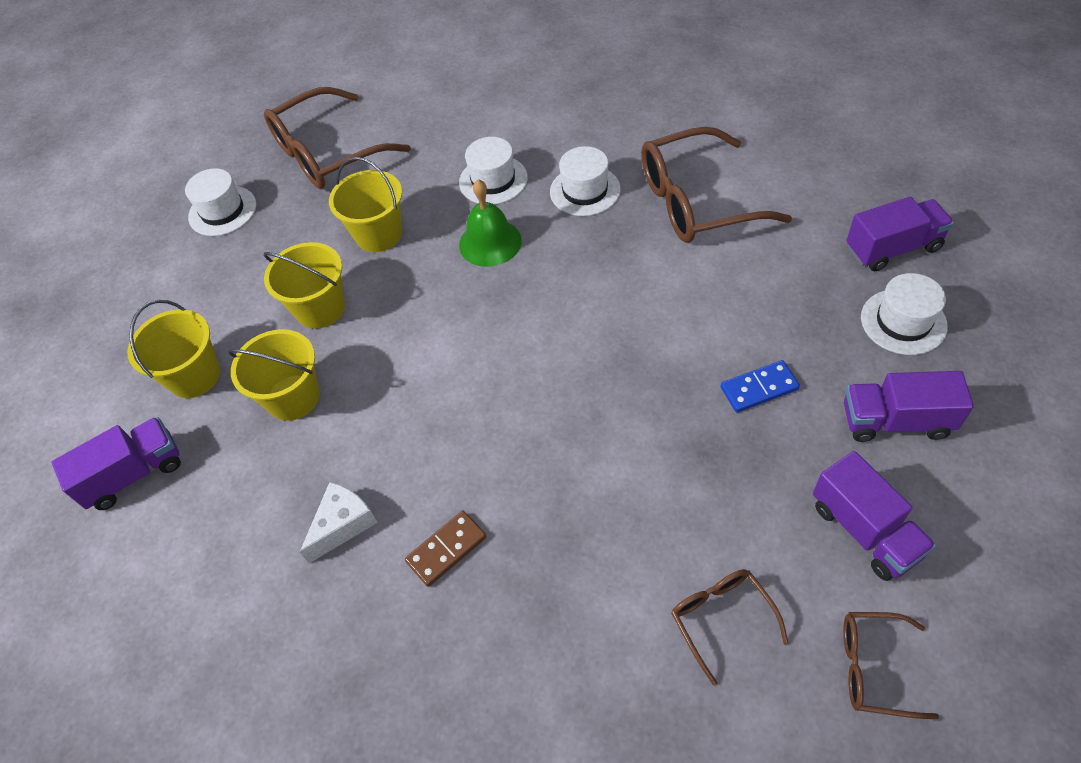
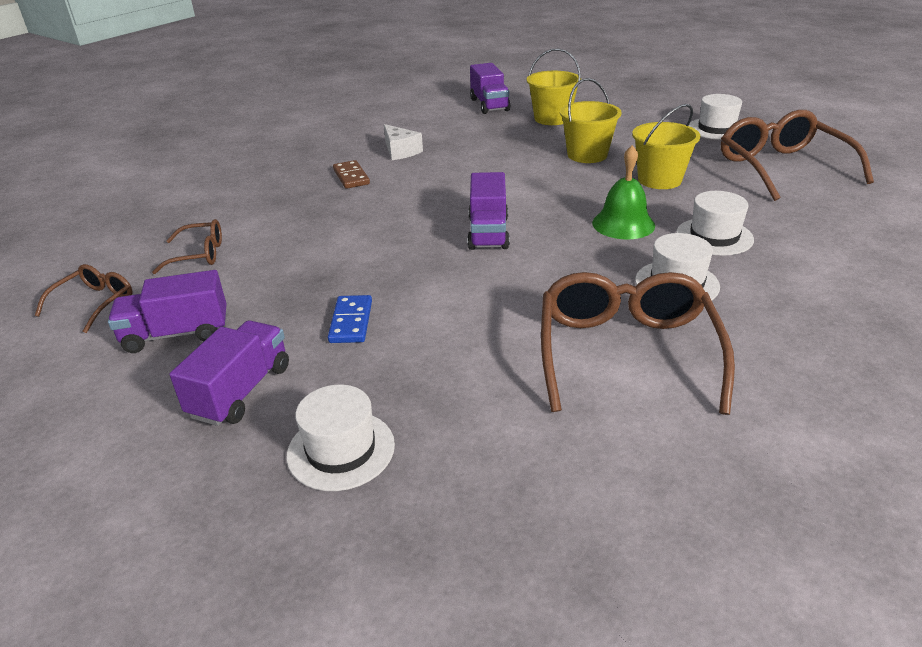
camera: 105 degrees right, 20 degrees down
yellow bucket [228,329,320,421] -> none
purple truck [846,197,954,271] -> purple truck moved to [467,172,510,250]

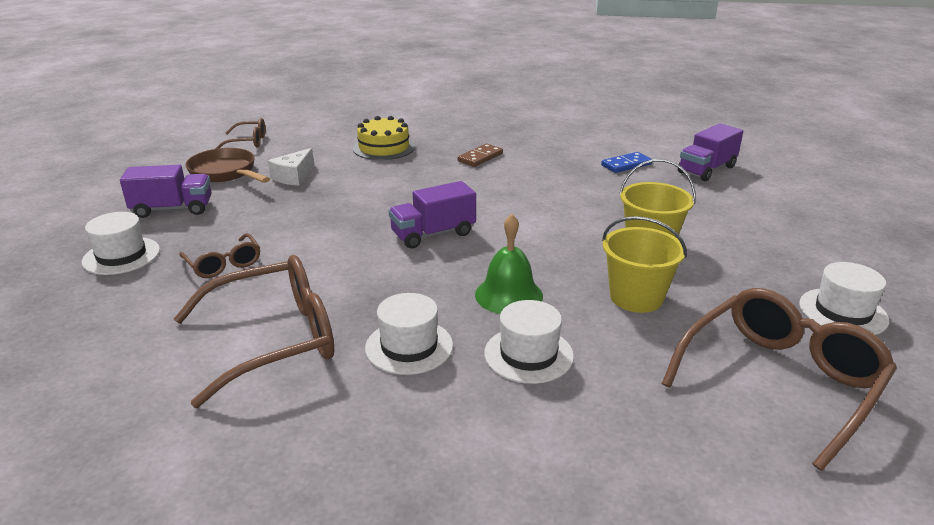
camera: 60 degrees right, 5 degrees down
purple truck [108,270,227,353] -> brown pan [185,148,270,183]
brown glasses [152,219,222,274] -> brown glasses moved to [179,233,260,278]
blue domino [328,295,372,343] -> blue domino moved to [601,152,652,173]
white cheese [384,124,423,160] -> white cheese moved to [268,148,314,186]
yellow bucket [527,49,581,125] -> none
none -> yellow cake [353,116,415,160]

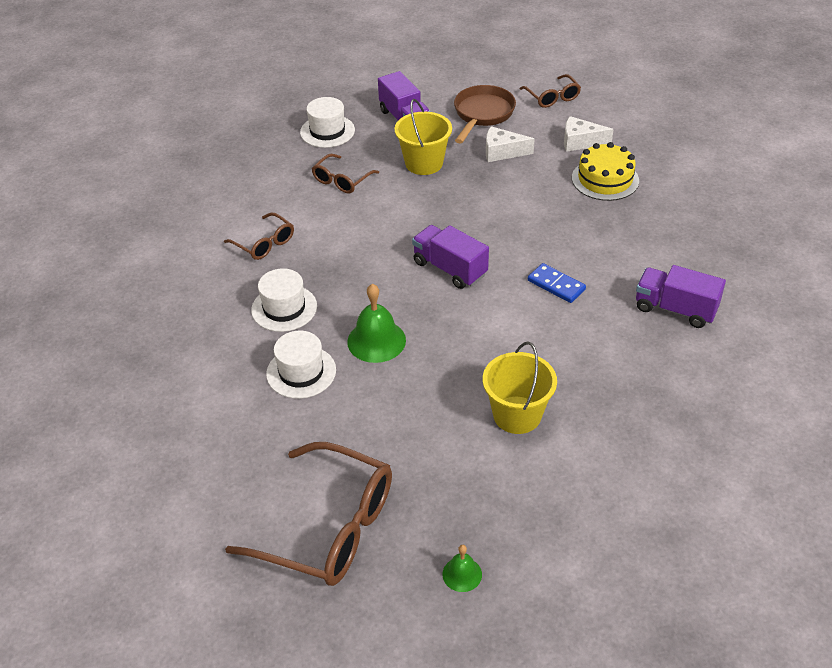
camera: 70 degrees right, 15 degrees up
brown glasses [174,255,334,408] -> brown glasses [224,213,294,260], size x0.51
brown domino [458,144,503,167] -> none
blue domino [601,152,652,173] -> blue domino moved to [528,263,586,303]
yellow bucket [602,216,687,313] -> yellow bucket moved to [394,99,452,175]
purple truck [678,123,743,181] -> purple truck moved to [636,265,726,328]
white hat [799,262,889,335] -> green bell [442,545,482,592]
none -> white cheese [564,116,614,152]

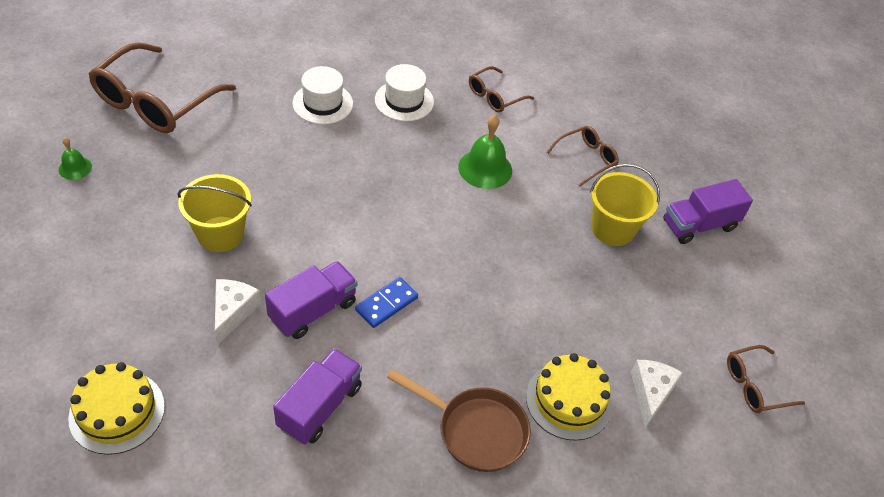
camera: 90 degrees right, 5 degrees up
white hat [300,97,355,148] -> none
brown glasses [312,154,379,193] -> brown glasses turned 105 degrees clockwise [546,126,619,187]
green bell [347,284,406,363] -> green bell moved to [458,115,512,189]
purple truck [412,225,489,289] -> purple truck moved to [265,261,357,339]
brown pan [454,85,516,144] -> brown pan moved to [387,369,531,472]
white cheese [486,126,534,162] -> white cheese moved to [215,279,261,345]
none -> yellow cake [68,362,165,455]

